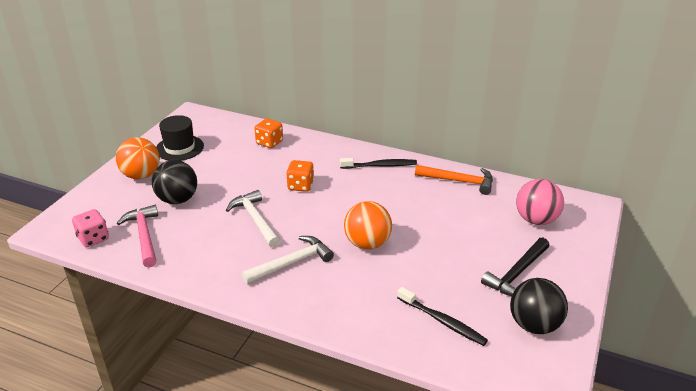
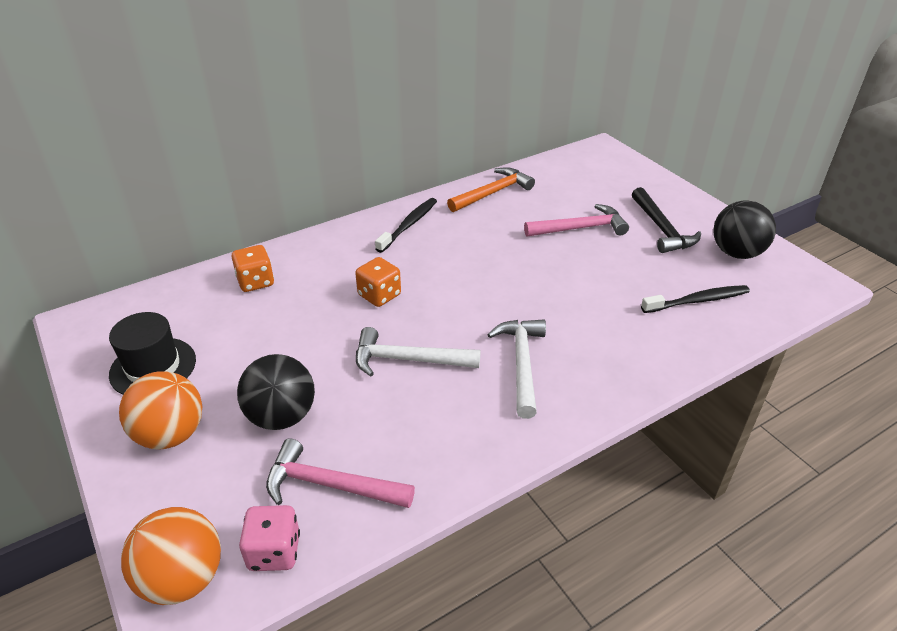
camera: 55 degrees left, 5 degrees up
orange ball [344,201,392,250] -> orange ball moved to [121,507,221,605]
pink ball [516,179,564,225] -> none
none -> pink hammer [524,204,629,237]

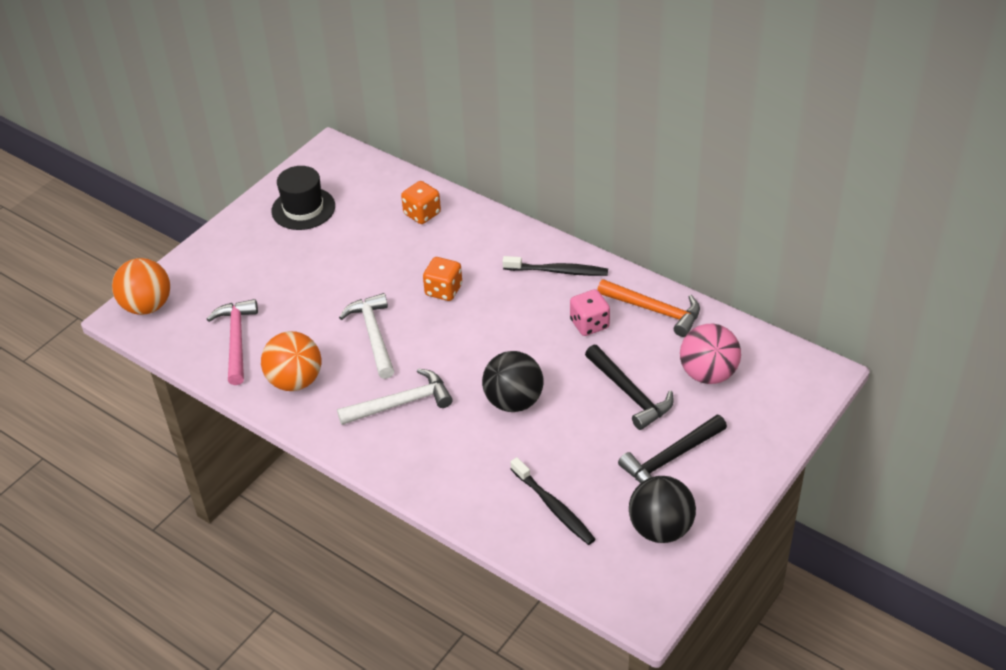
camera: 70 degrees right, 5 degrees up
orange ball [119,371,203,450] -> orange ball moved to [261,331,321,391]
black ball [237,354,315,430] -> black ball moved to [482,351,544,412]
pink dice [239,505,300,571] -> pink dice moved to [570,289,610,336]
pink hammer [524,204,629,237] -> black hammer [585,345,673,430]
none -> pink ball [680,324,741,384]

